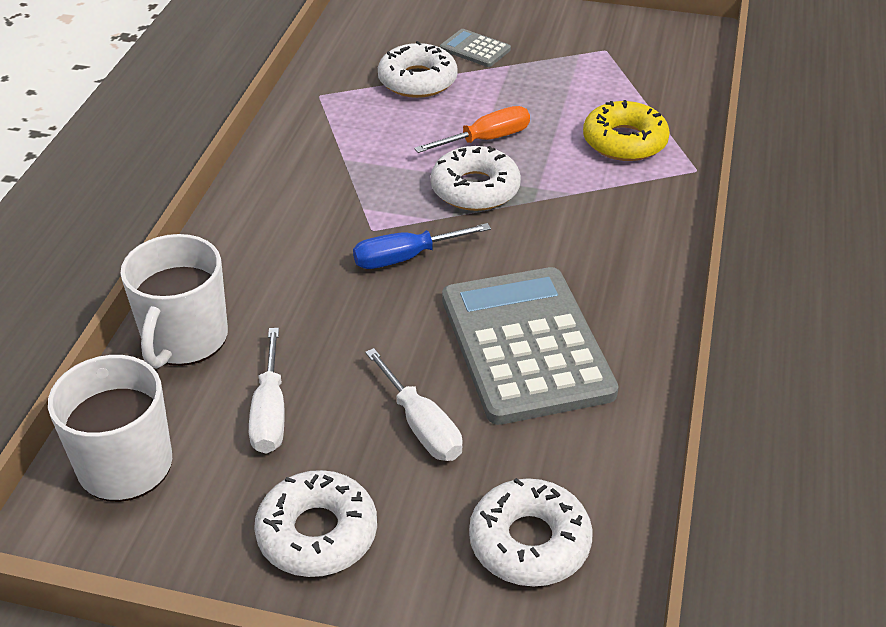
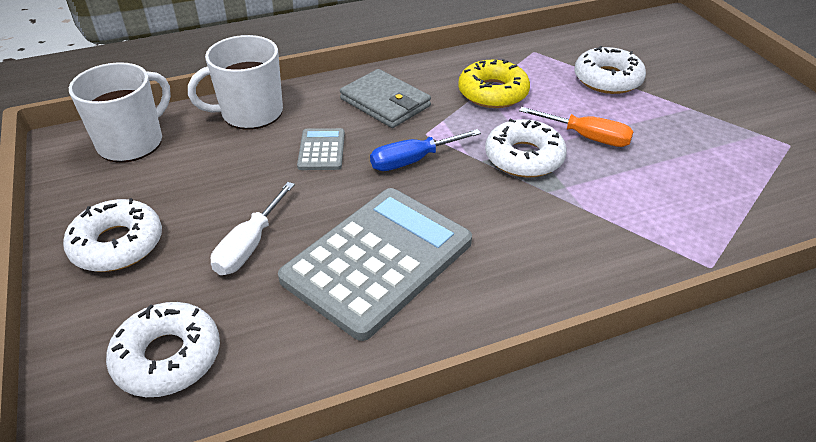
camera: 55 degrees right, 0 degrees up
white screwdriver [249,328,285,454] -> none
blue screwdriver [353,223,491,269] -> blue screwdriver turned 60 degrees counterclockwise [370,129,481,171]
grey calculator [440,29,511,67] -> grey calculator moved to [297,128,345,170]
yellow donut [583,100,670,161] -> yellow donut moved to [458,59,530,108]
none -> grey wallet [340,69,431,128]

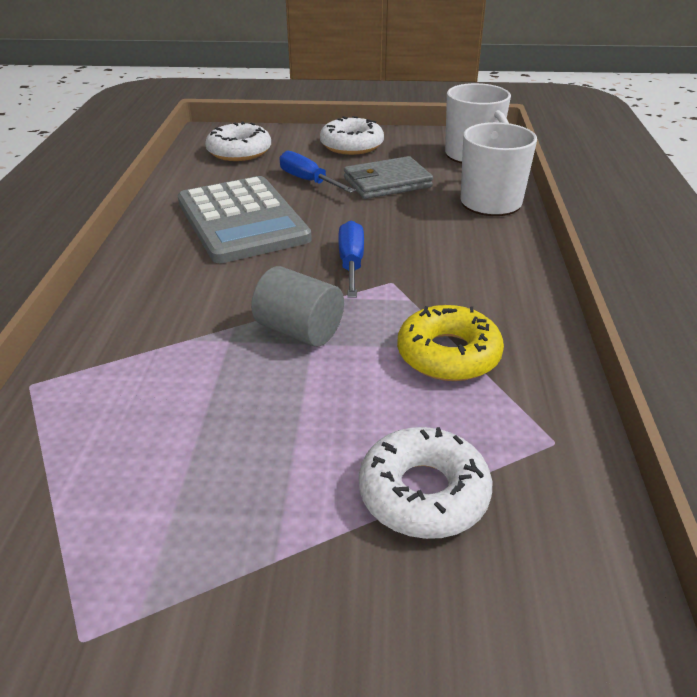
camera: 115 degrees right, 5 degrees down
white screwdriver [211,182,295,275] -> blue screwdriver [279,151,356,193]
grey calculator [297,128,345,170] -> none
grey wallet [340,69,431,128] -> grey wallet moved to [344,156,433,199]
white donut [485,119,567,177] -> grey cylinder [251,266,344,347]
orange screwdriver [519,107,634,147] -> none

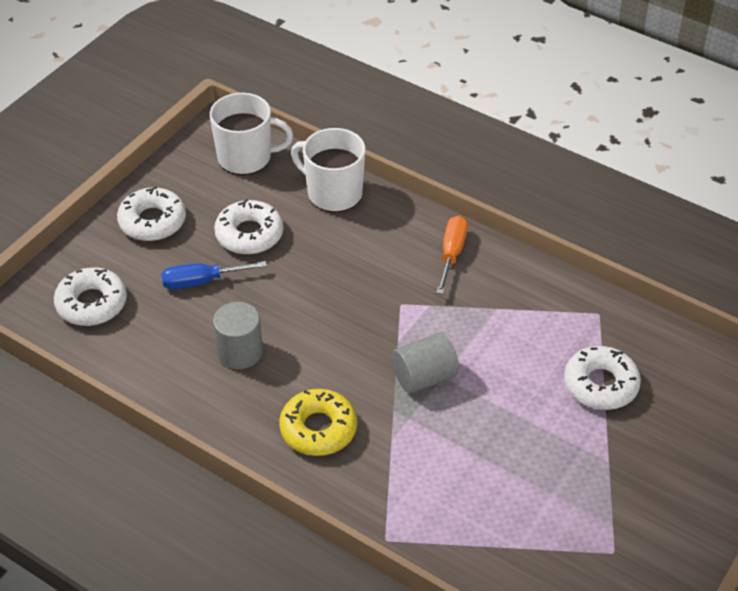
camera: 60 degrees left, 10 degrees up
grey calculator [178,176,312,263] -> grey cylinder [213,302,263,369]
blue screwdriver [339,220,364,298] -> none
grey wallet [344,156,433,199] -> white donut [214,199,283,254]
yellow donut [397,305,504,381] -> yellow donut moved to [279,389,357,456]
none -> orange screwdriver [436,215,468,294]

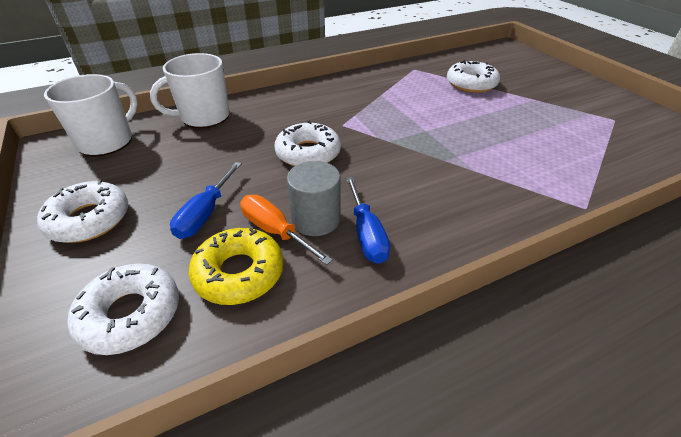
camera: 60 degrees left, 5 degrees down
white donut [214,199,283,254] -> white donut moved to [274,121,341,166]
yellow donut [279,389,357,456] -> yellow donut moved to [189,228,284,305]
grey cylinder [392,332,459,394] -> none
orange screwdriver [436,215,468,294] -> orange screwdriver moved to [240,195,333,265]
none -> blue screwdriver [346,177,390,264]

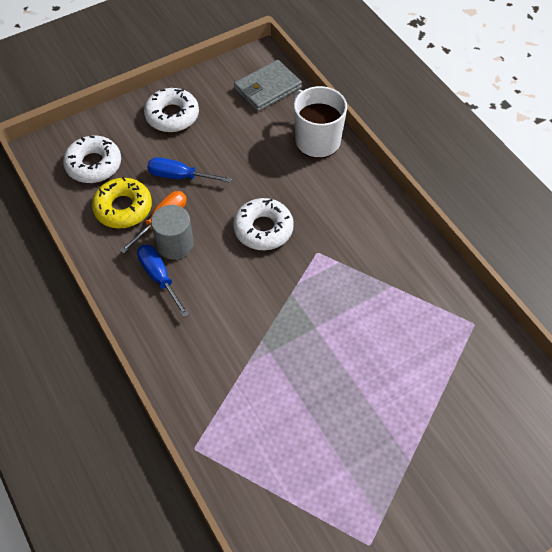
camera: 85 degrees right, 15 degrees up
white mug [44,74,138,157] -> grey wallet [234,60,302,112]
blue screwdriver [346,177,390,264] -> blue screwdriver turned 75 degrees clockwise [137,244,189,317]
white donut [447,60,500,93] -> none

